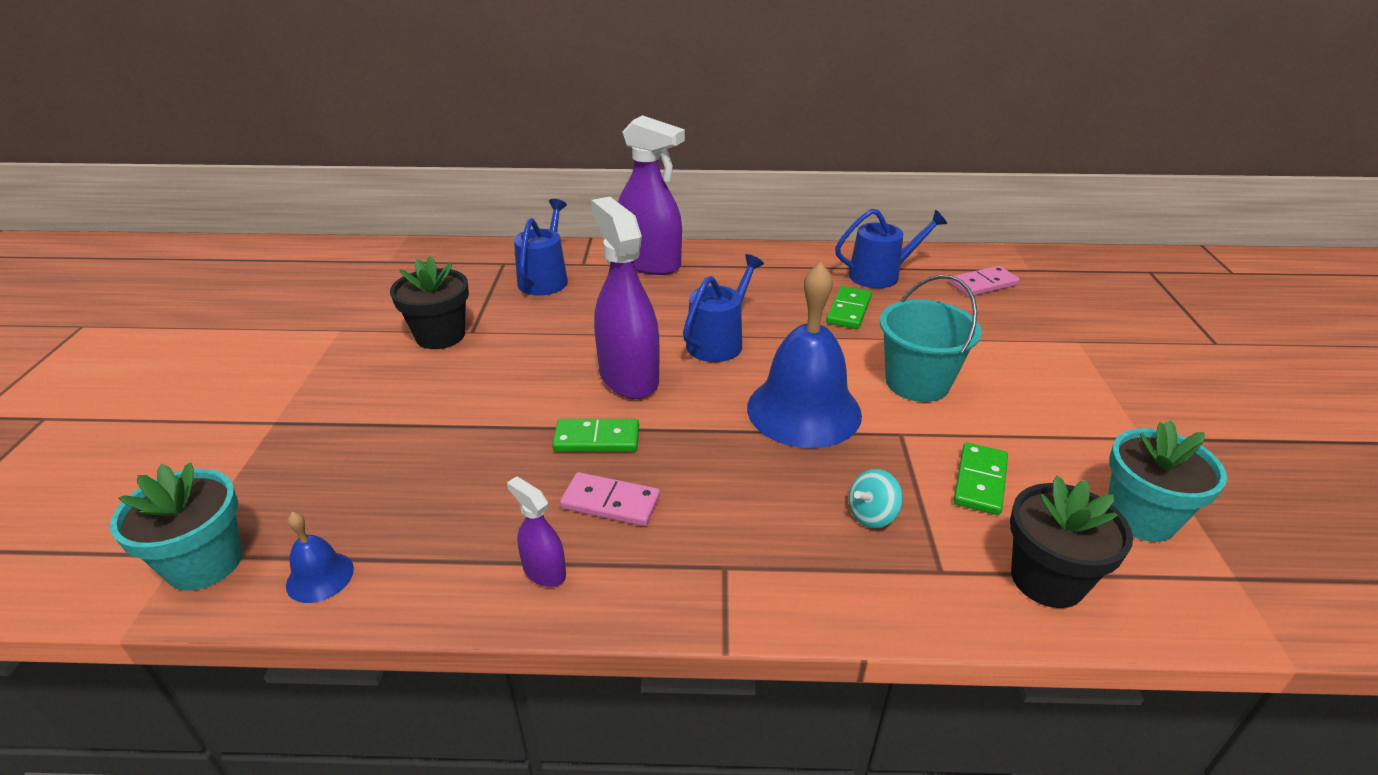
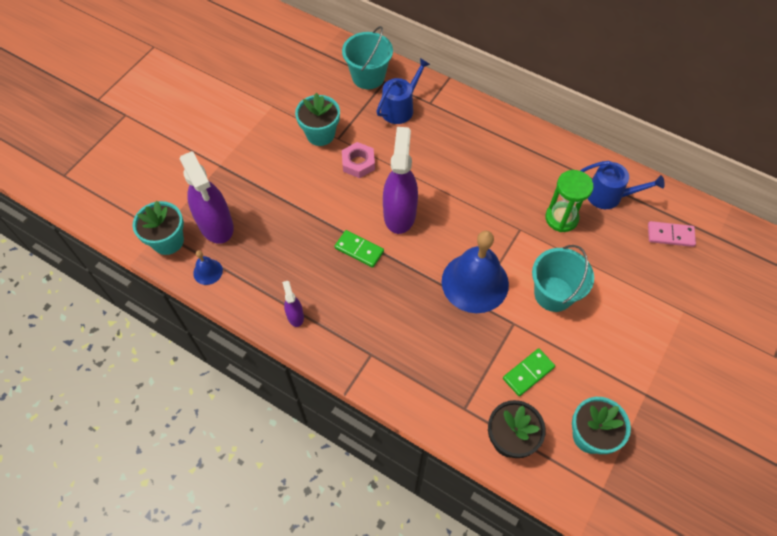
camera: 30 degrees right, 25 degrees up
black flower pot [390,256,469,349] -> turquoise flower pot [295,93,340,146]
pink domino [560,472,660,526] -> none
purple spray bottle [618,115,685,275] -> purple spray bottle moved to [180,151,234,244]
blue watering can [683,254,764,362] -> none
green domino [826,286,872,329] -> green hourglass [545,170,594,232]
turquoise spinning top [848,469,903,528] -> none
none -> turquoise bucket [342,26,393,89]
none -> pink nut [342,142,375,178]

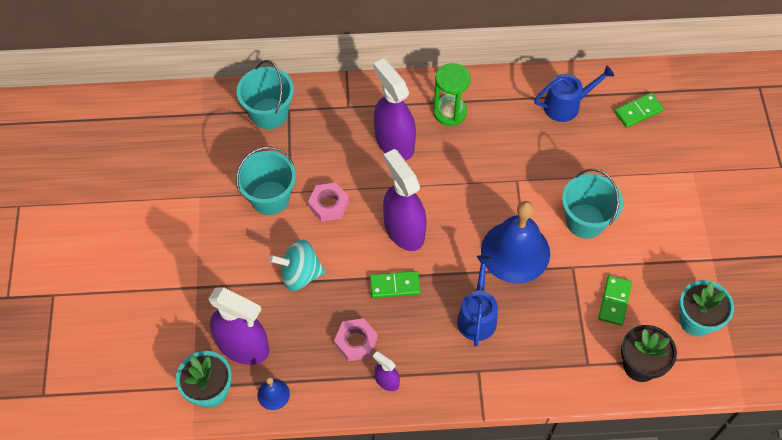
camera: 35 degrees left, 0 degrees up
turquoise flower pot [295,93,340,146] -> turquoise bucket [236,146,296,215]
blue watering can [376,58,430,124] -> blue watering can moved to [457,255,498,347]
green hourglass [545,170,594,232] -> green hourglass moved to [433,63,471,126]
pink domino [648,221,696,247] -> green domino [615,93,664,128]
none -> turquoise spinning top [269,240,326,291]
none -> pink nut [334,318,378,361]
none -> purple spray bottle [373,58,416,161]

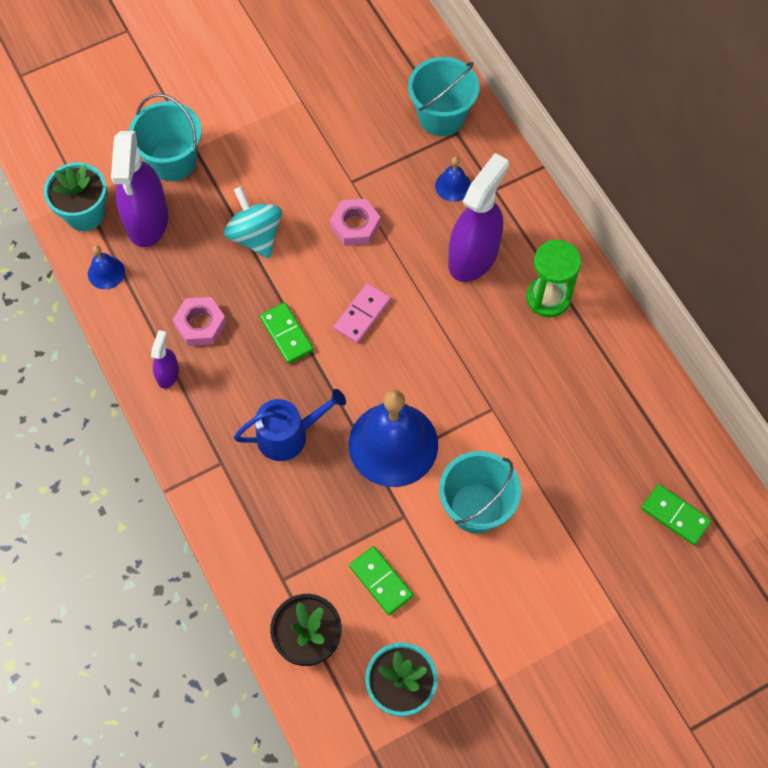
camera: 65 degrees right, 5 degrees up
turquoise bucket [236,146,296,215] -> turquoise bucket moved to [129,94,202,181]
purple spray bottle [383,149,427,251] -> pink domino [334,283,391,343]
blue watering can [534,65,614,122] -> none
green domino [598,275,632,326] -> green domino turned 60 degrees clockwise [349,546,413,615]
none -> blue bell [435,156,471,202]

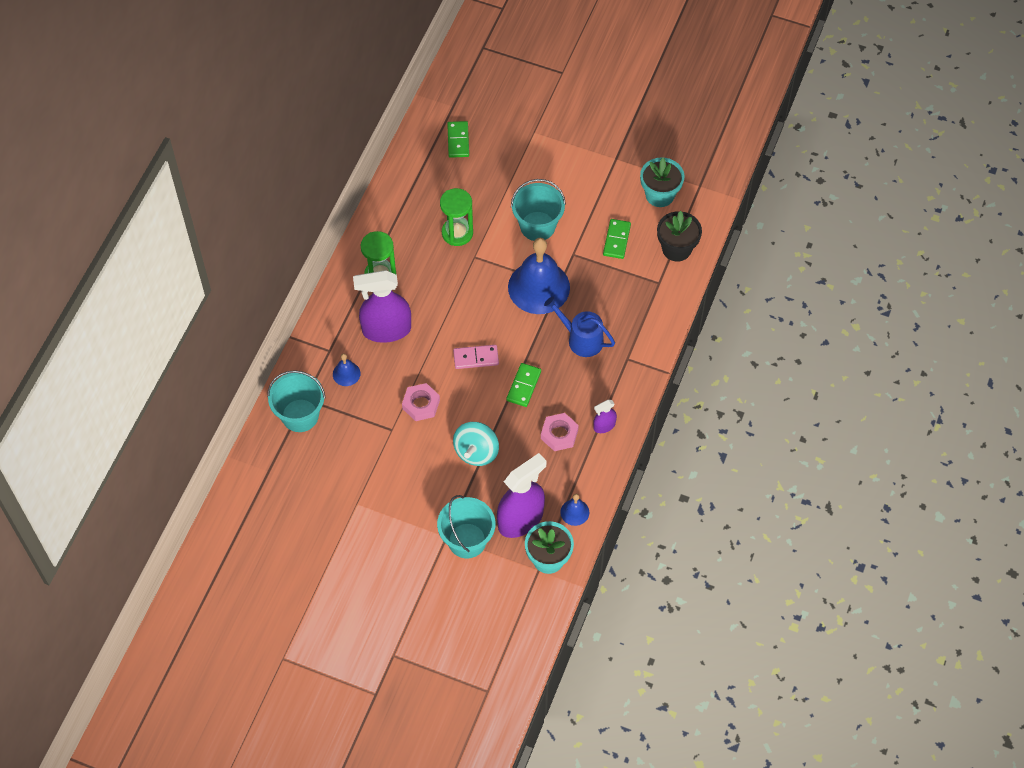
camera: 130 degrees left, 5 degrees down
none -> green hourglass [440,188,473,246]

